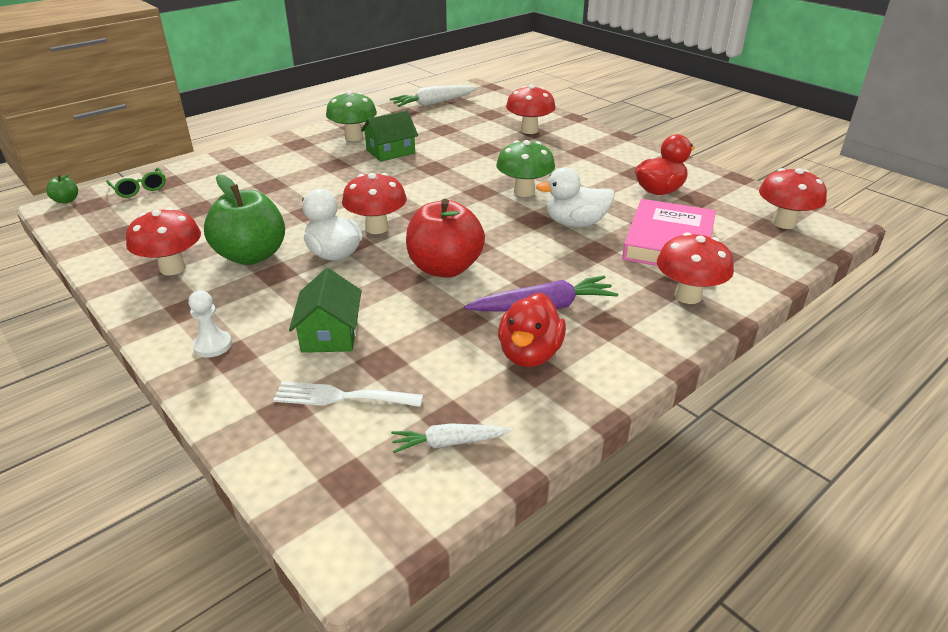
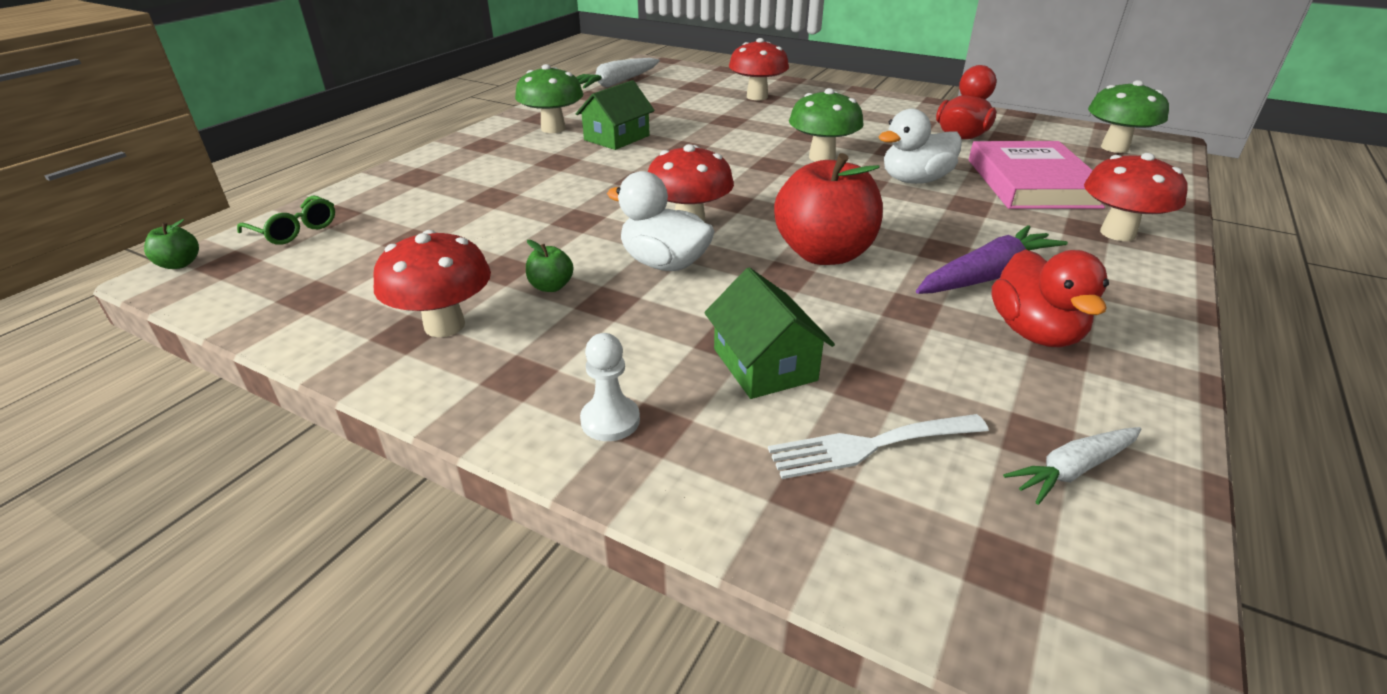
camera: 20 degrees left, 0 degrees up
green apple [204,174,285,265] -> green apple [526,240,573,292], size x0.42
red mushroom [759,168,827,229] -> green mushroom [1088,80,1169,153]

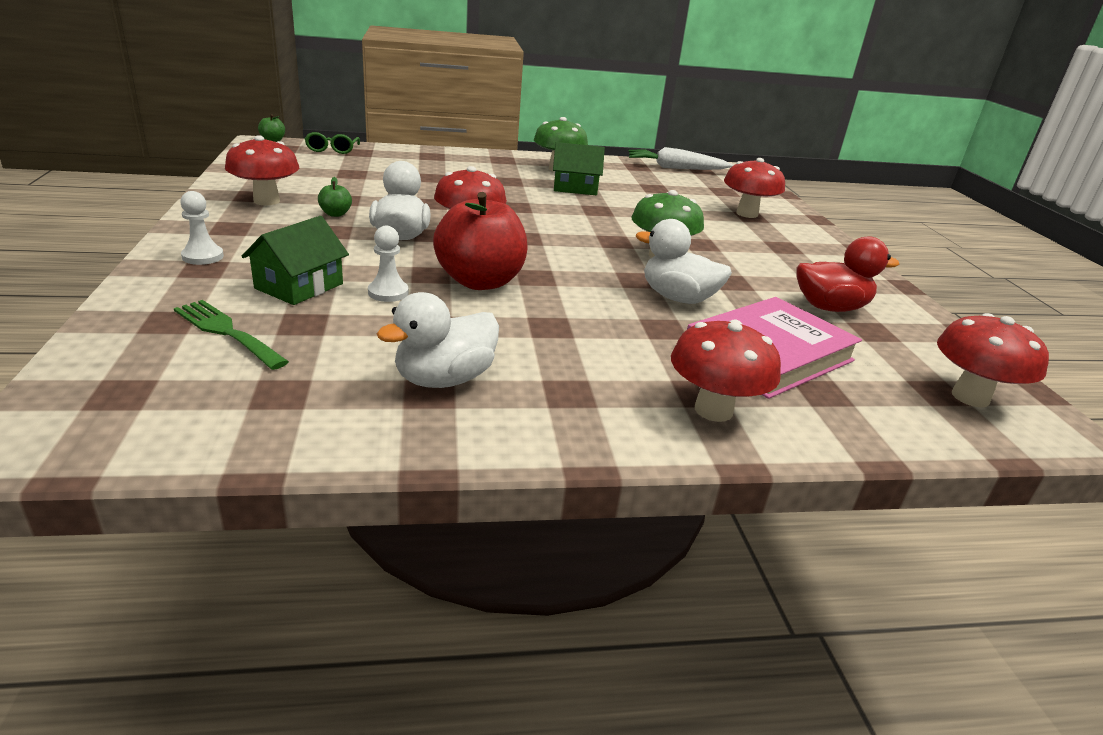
camera: 50 degrees right, 5 degrees down
white fork [768,414,989,479] -> green fork [174,300,289,370]
purple carrot [916,225,1068,294] -> none
red duck [992,249,1109,348] -> white duck [377,292,499,388]
white carrot [1003,427,1141,505] -> none
green mushroom [1088,80,1169,153] -> red mushroom [937,313,1049,408]
none -> white pawn [368,226,409,302]

